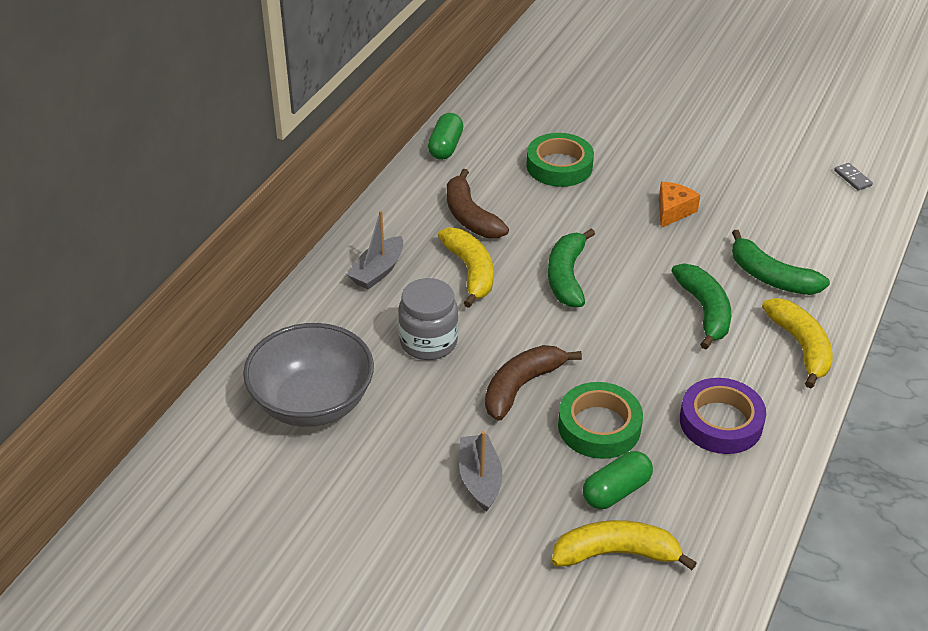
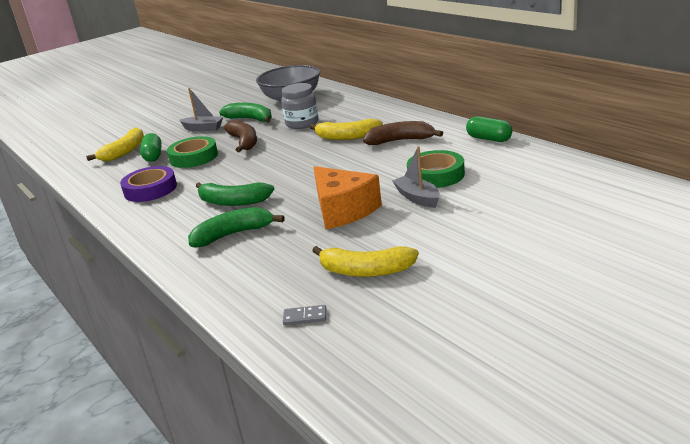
camera: 120 degrees right, 15 degrees down
grey boat [347,210,403,289] -> grey boat moved to [392,146,440,208]
green banana [548,229,595,307] -> green banana moved to [219,103,272,123]
orange cheese [659,182,700,228] -> orange cheese [314,166,382,230], size x1.82
yellow banana [762,298,833,388] -> yellow banana moved to [312,246,419,277]

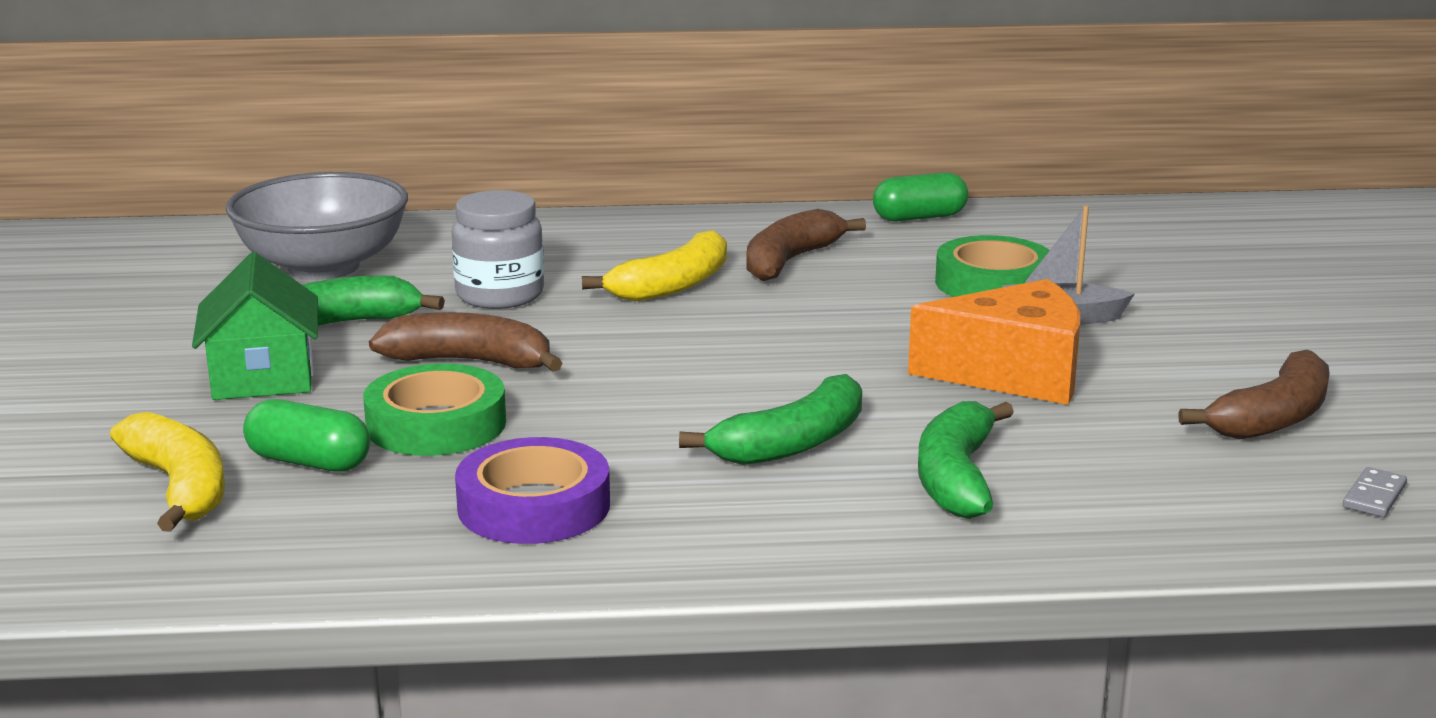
camera: 60 degrees left, 5 degrees down
grey boat [179,88,223,131] -> green house [192,252,318,400]
yellow banana [312,246,419,277] -> brown banana [1178,350,1329,439]

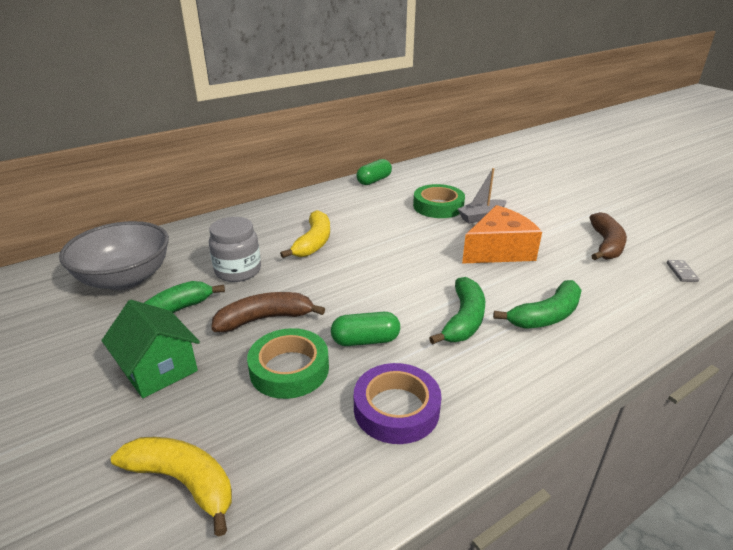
camera: 30 degrees left, 10 degrees up
green capsule [243,399,370,472] -> green capsule moved to [331,312,400,346]
brown banana [746,209,866,281] -> none
green banana [918,401,1014,519] -> green banana turned 105 degrees counterclockwise [493,280,582,328]

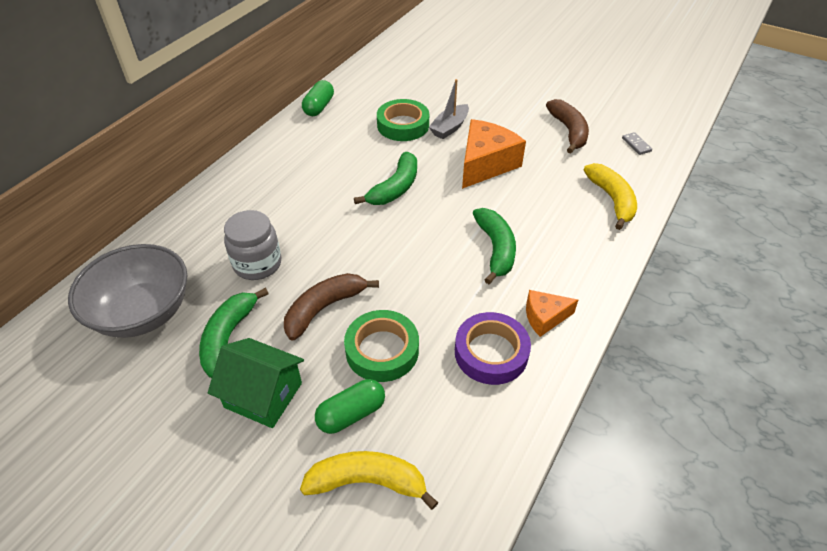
camera: 25 degrees left, 15 degrees up
yellow banana [280,210,330,258] -> yellow banana moved to [583,163,637,230]
green capsule [331,312,400,346] -> green capsule moved to [315,379,385,434]
green banana [493,280,582,328] -> green banana moved to [354,152,417,205]
none -> orange cheese [526,290,578,337]

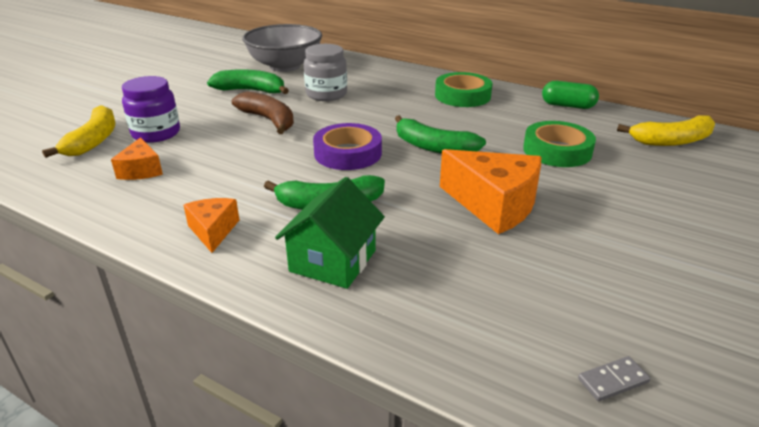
camera: 90 degrees right, 15 degrees down
green house [208,338,304,428] -> green house moved to [275,177,385,289]
green capsule [315,379,385,434] -> purple jar [122,76,180,143]
green tape [344,310,419,382] -> green tape moved to [435,72,493,107]
grey boat [429,79,469,139] -> none
purple tape [455,312,531,385] -> purple tape moved to [313,123,382,170]
brown banana [546,99,589,154] -> none
yellow banana [583,163,637,230] -> yellow banana moved to [617,115,715,146]
none -> orange cheese [111,137,163,180]

